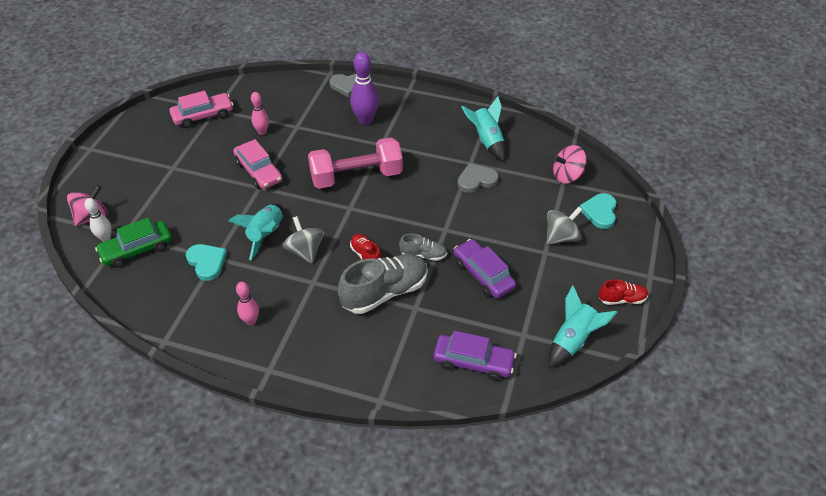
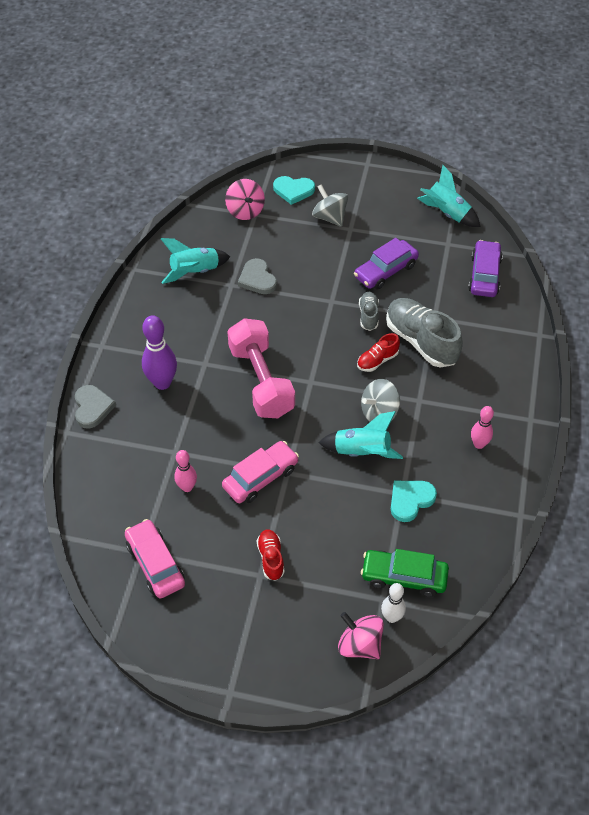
camera: 95 degrees left, 5 degrees up
green car [95,218,172,268] -> green car turned 135 degrees clockwise [361,549,449,597]
red shoe [599,279,648,305] -> red shoe moved to [257,529,285,581]

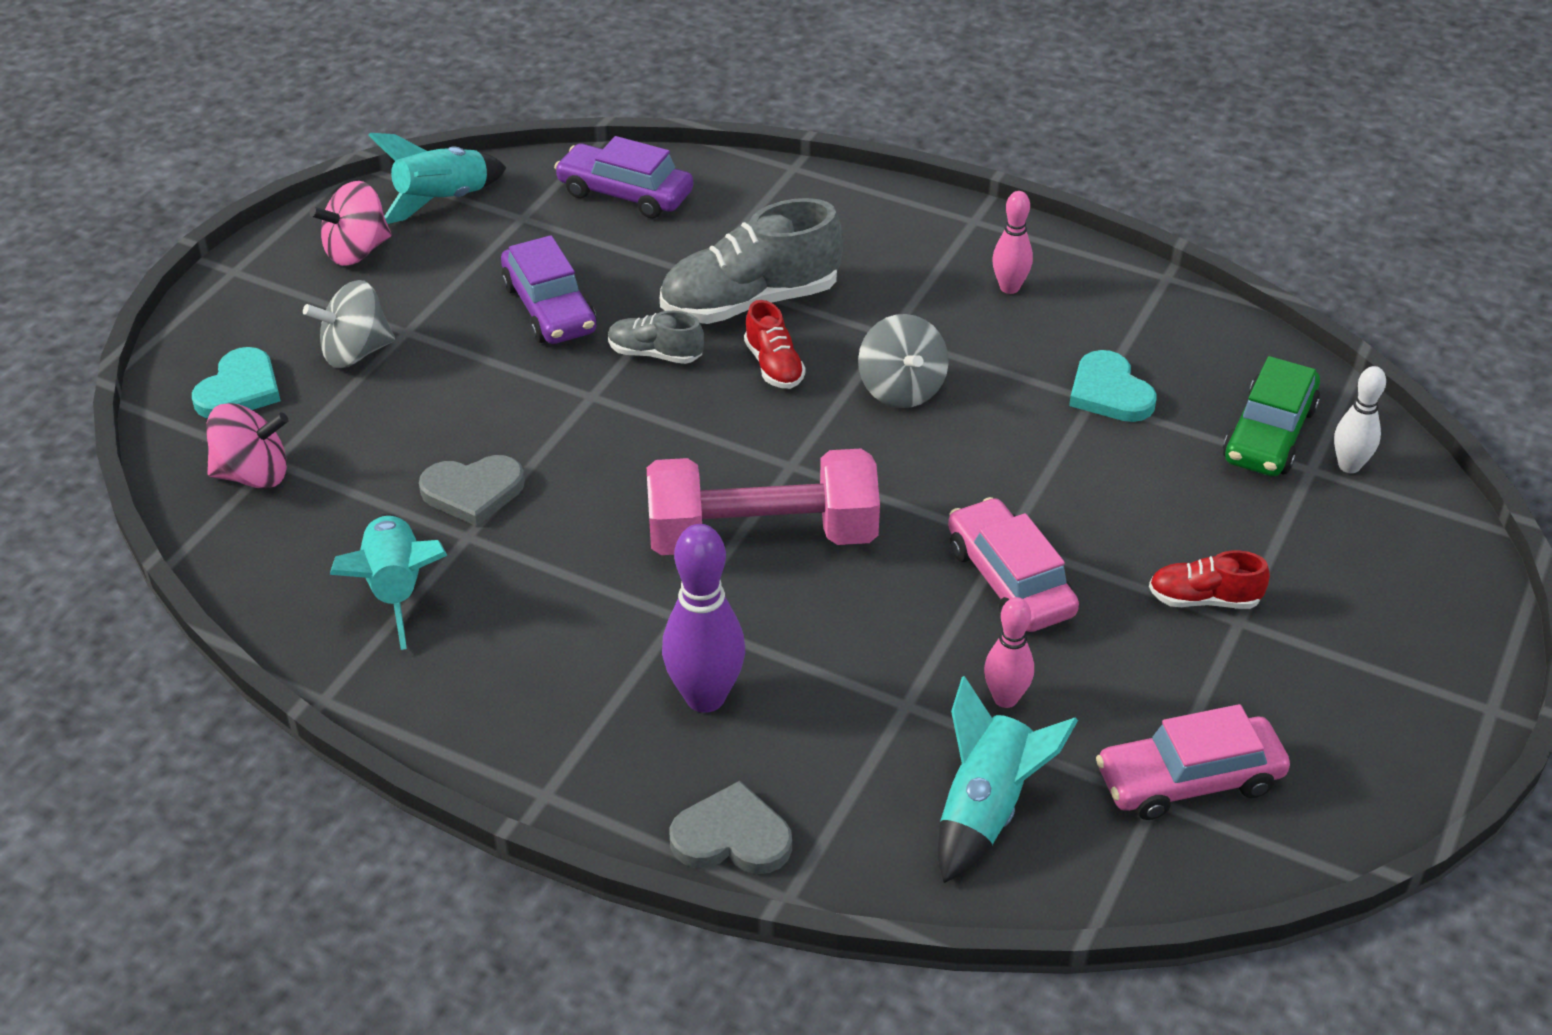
camera: 75 degrees left, 10 degrees down
turquoise rocket [318,411,403,459] -> turquoise rocket moved to [938,676,1078,883]
pink spinning top [338,612,384,659] -> pink spinning top moved to [309,181,391,266]

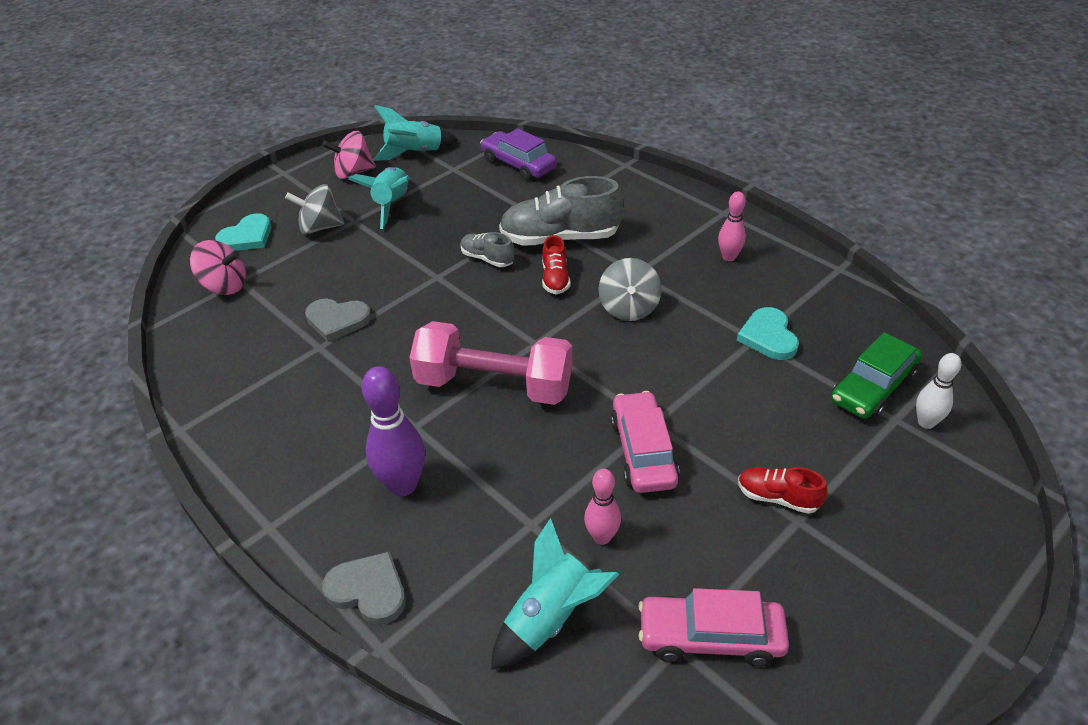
camera: 20 degrees right, 0 degrees up
turquoise rocket [330,514,447,650] -> turquoise rocket moved to [348,167,410,229]
purple car [501,235,597,344] -> none

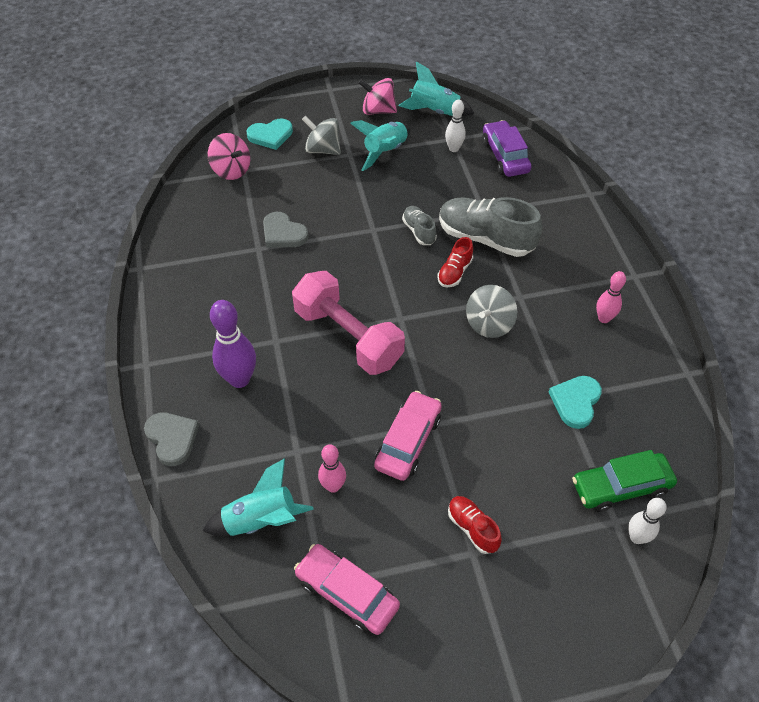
camera: 30 degrees right, 10 degrees up
none -> white bowling pin [445,100,466,152]

